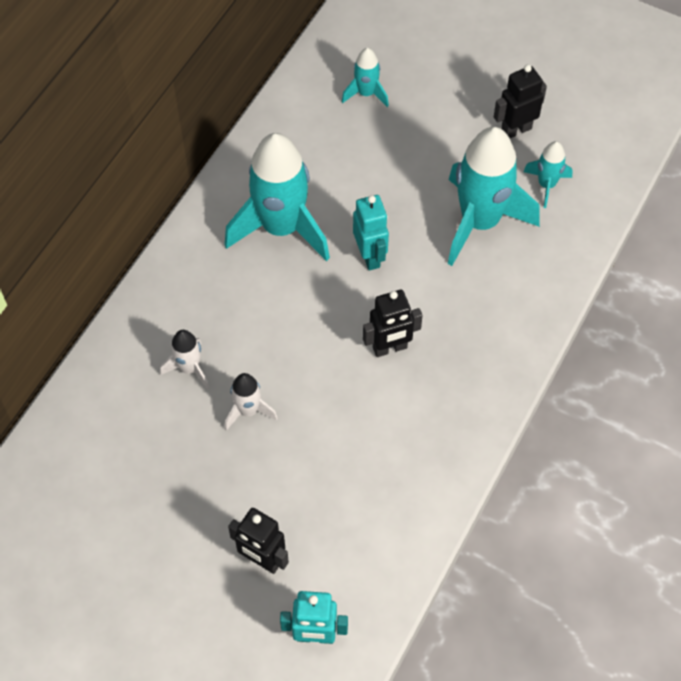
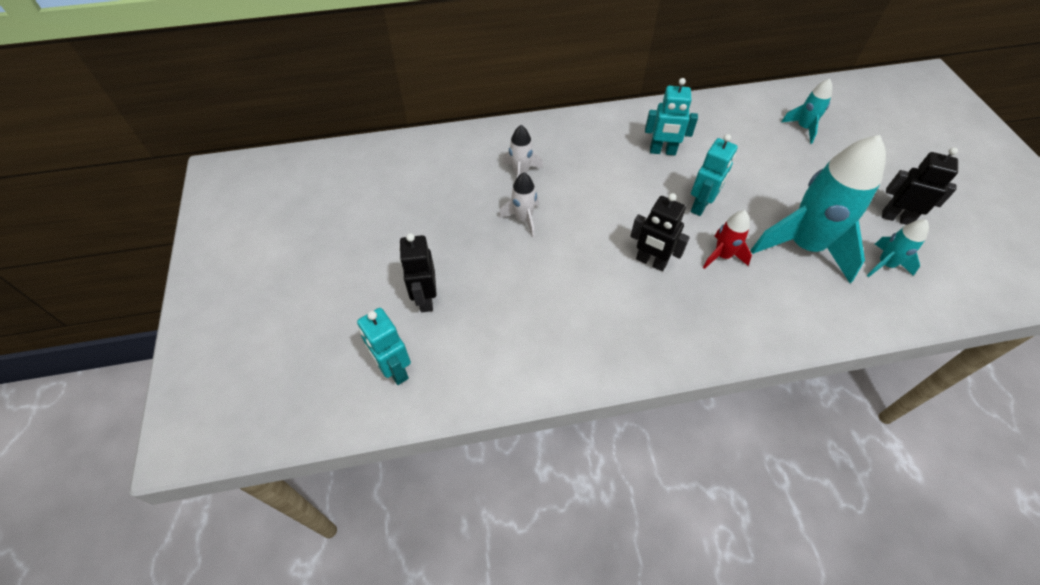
camera: 50 degrees right, 5 degrees down
turquoise rocket [224,133,330,261] -> turquoise robot [645,78,698,156]
none -> red rocket [703,210,752,269]

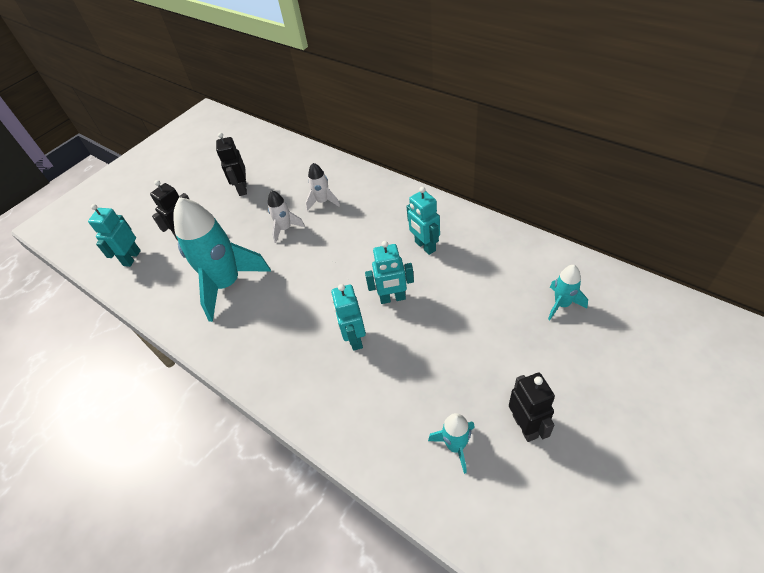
camera: 55 degrees right, 5 degrees down
black robot [630,193,690,271] -> black robot moved to [216,132,247,196]
red rocket [703,210,752,269] -> turquoise robot [331,284,366,351]
turquoise rocket [751,135,886,283] -> turquoise rocket moved to [173,197,271,322]

